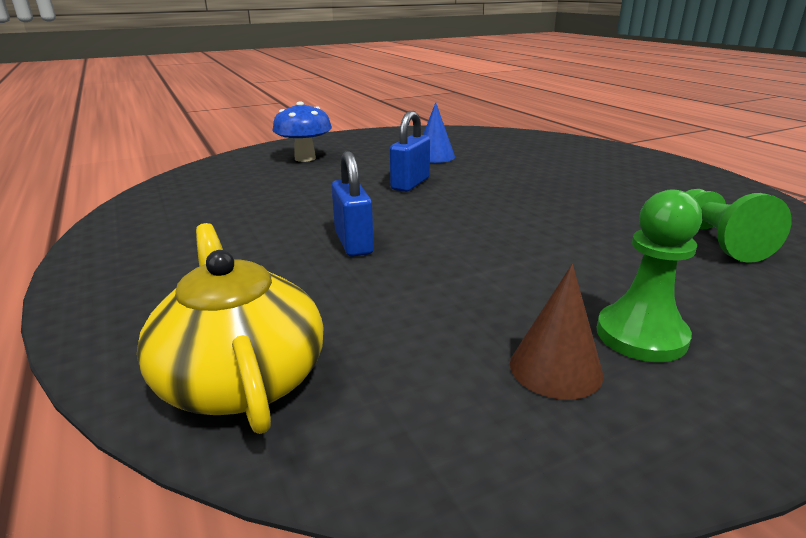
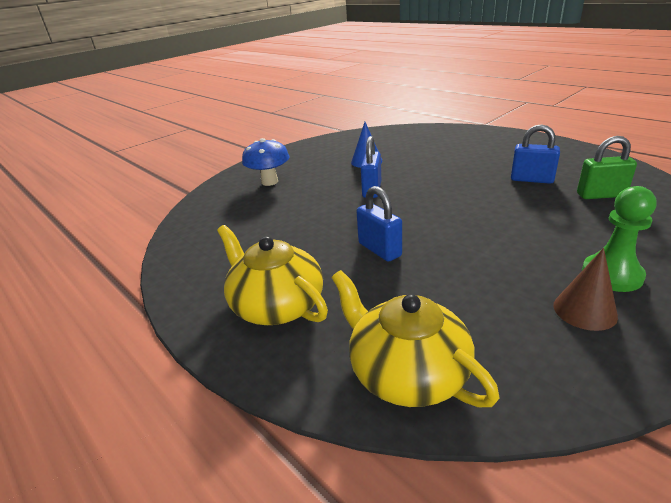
camera: 15 degrees left, 5 degrees up
green pawn [686,189,792,263] -> green padlock [577,136,637,199]
none -> yellow teapot [217,225,328,325]
none -> blue padlock [511,124,560,184]

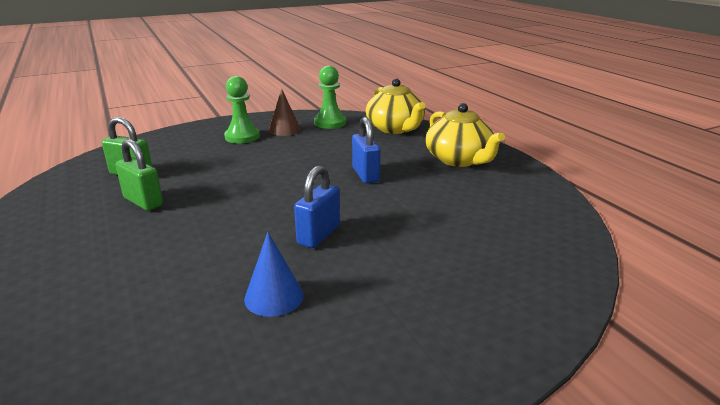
camera: 165 degrees left, 5 degrees down
blue mushroom [242,138,290,186] -> none
blue padlock [511,124,560,184] -> green padlock [115,139,163,211]
none -> green pawn [314,66,346,129]

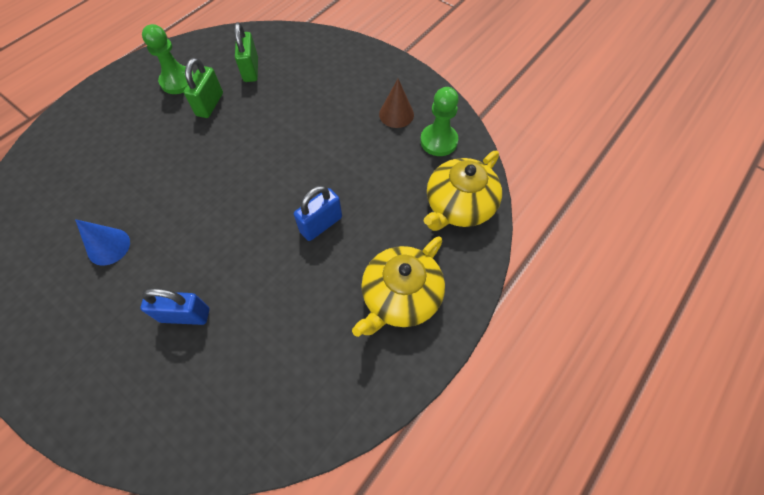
camera: 65 degrees right, 35 degrees up
green pawn [224,76,260,143] -> green pawn moved to [142,24,194,94]
blue padlock [294,165,340,248] -> blue padlock moved to [141,288,209,325]

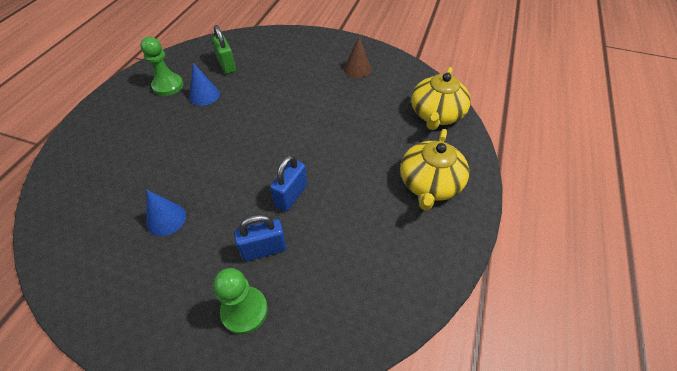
camera: 20 degrees left, 10 degrees down
green padlock [184,58,223,118] -> blue cone [190,63,220,106]
blue padlock [294,185,342,241] -> blue padlock moved to [270,155,307,211]
green pawn [420,87,459,156] -> green pawn moved to [213,268,268,335]

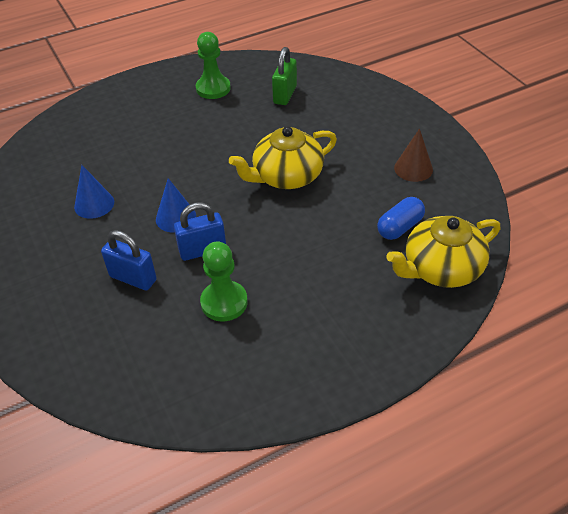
camera: 45 degrees right, 5 degrees down
blue cone [190,63,220,106] -> blue cone moved to [156,178,196,233]
green pawn [213,268,268,335] -> green pawn moved to [200,241,248,321]
yellow teapot [400,129,469,211] -> yellow teapot moved to [229,126,337,189]
none -> blue capsule [377,197,425,240]

